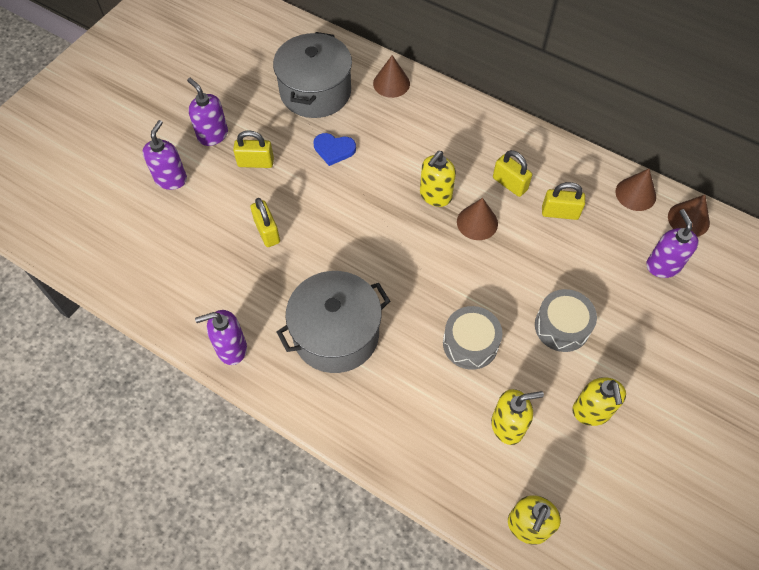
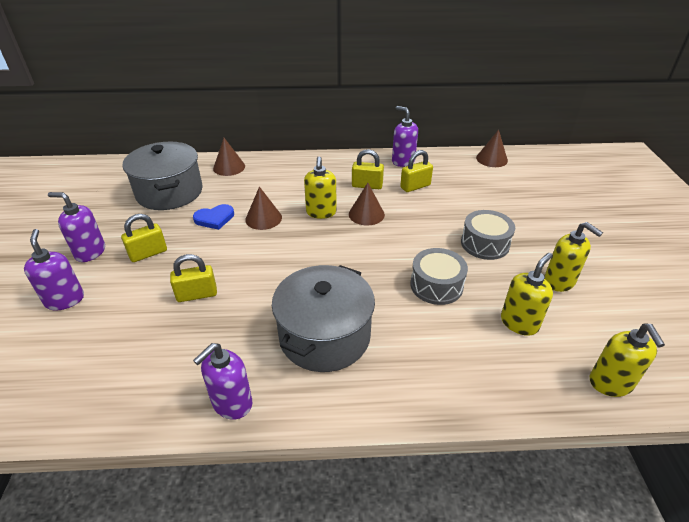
camera: 35 degrees left, 20 degrees down
yellow padlock [250,198,280,247] -> yellow padlock turned 45 degrees counterclockwise [170,254,217,302]
brown cone [615,169,656,211] -> brown cone moved to [245,186,282,230]
purple soap dispenser [646,209,699,278] -> purple soap dispenser moved to [392,106,418,167]

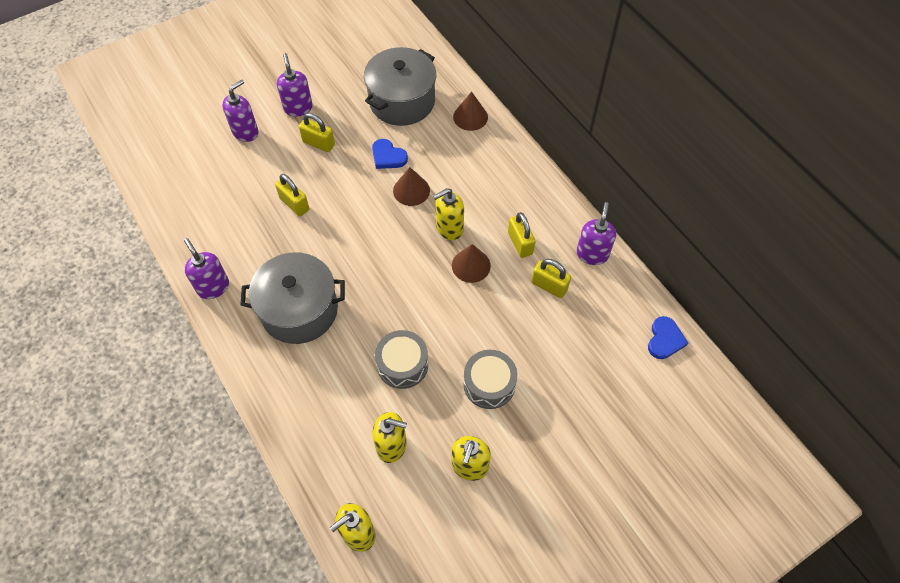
camera: 60 degrees right, 20 degrees up
purple soap dispenser [193,343,252,420] -> purple soap dispenser turned 45 degrees clockwise [184,238,229,299]
brown cone [476,130,508,167] -> blue heart [648,316,688,359]

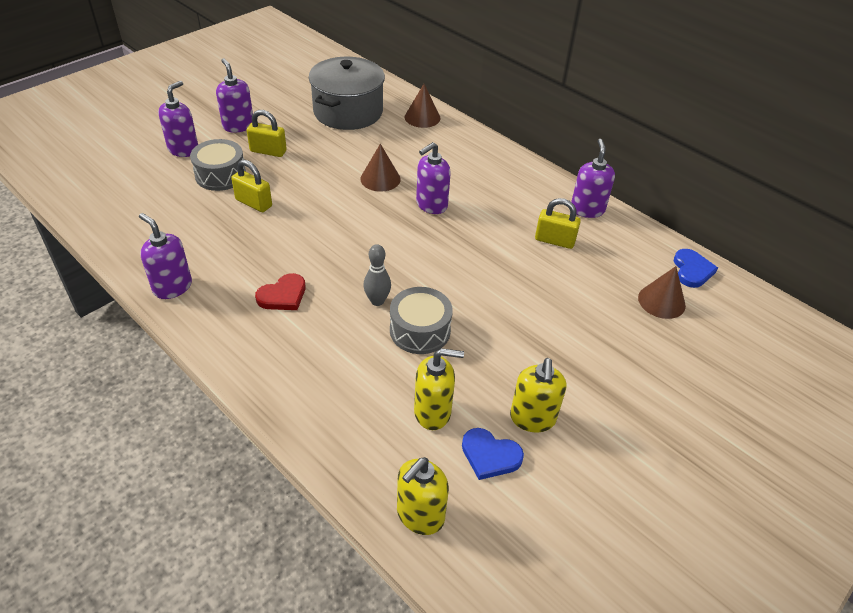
camera: 15 degrees left, 15 degrees down
grey pot [240,252,345,344] -> red heart [255,273,306,310]
blue heart [372,139,408,169] -> blue heart moved to [462,428,524,480]
yellow soap dispenser [433,188,464,240] -> purple soap dispenser [416,142,451,214]
brown cone [452,244,491,283] -> brown cone moved to [638,266,686,319]
grey drum [463,350,517,409] -> grey drum moved to [190,139,246,191]
yellow padlock [508,212,536,258] -> none
none -> grey bowling pin [363,244,391,306]

